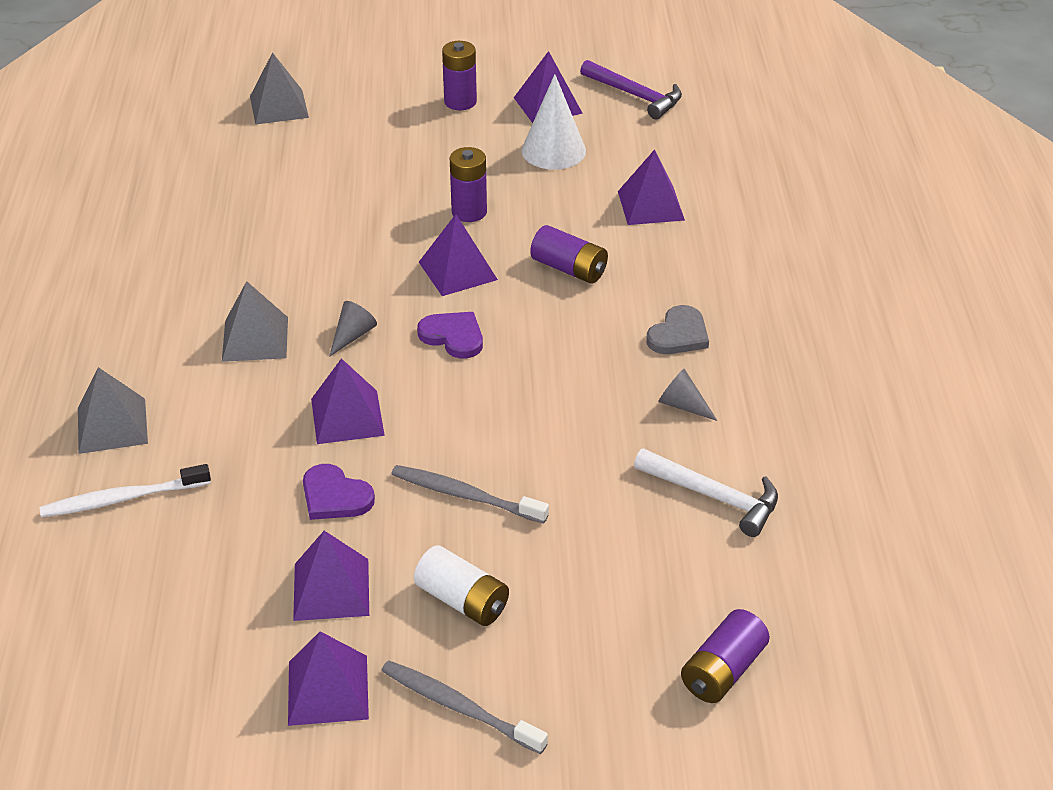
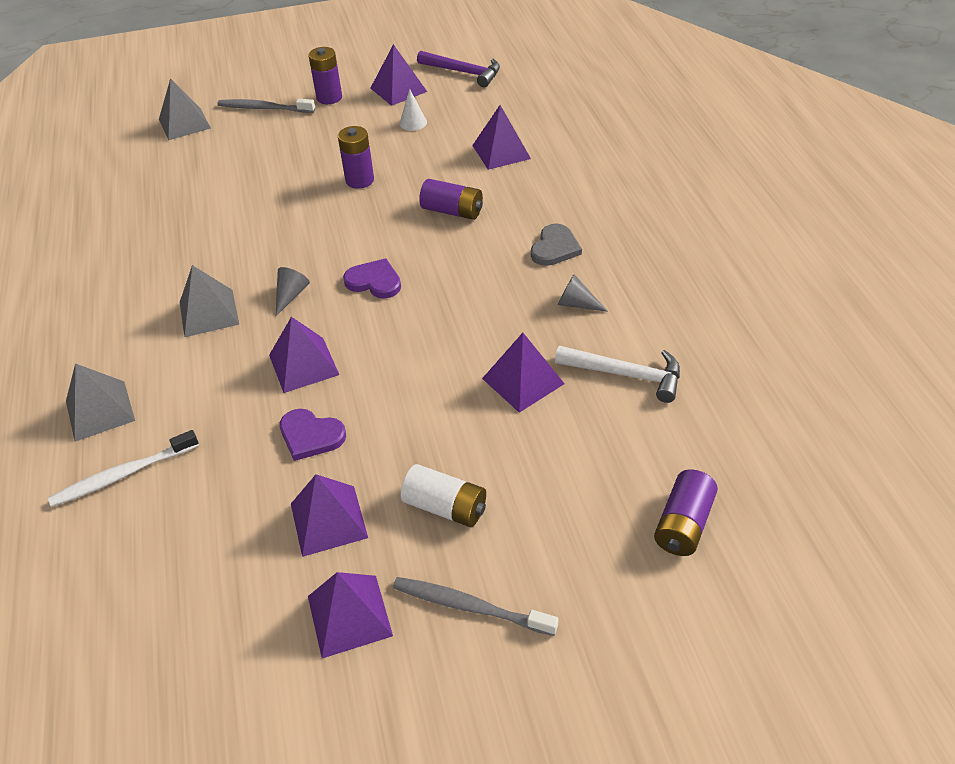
camera: 10 degrees left, 5 degrees up
grey toothbrush [392,465,549,523] -> grey toothbrush moved to [217,99,315,113]
purple pyramid [419,214,498,296] -> purple pyramid moved to [482,333,565,413]
white cone [522,74,586,170] -> white cone [399,89,427,131], size x0.54

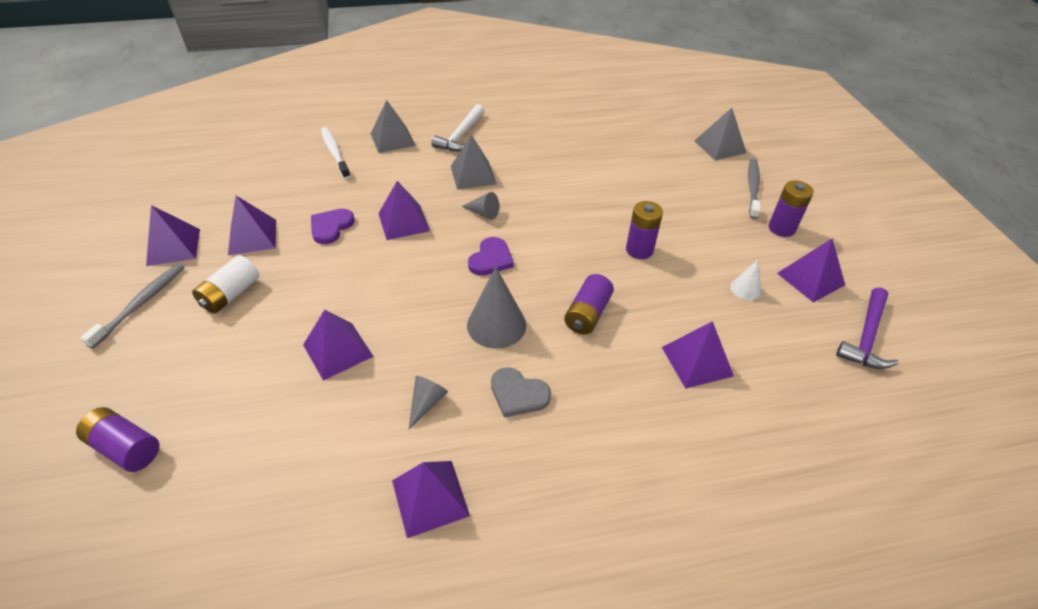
camera: 90 degrees right, 0 degrees up
white hammer [555,346,680,403] -> white hammer moved to [431,104,485,151]
none -> purple pyramid [392,461,470,538]
none -> grey cone [467,267,526,349]

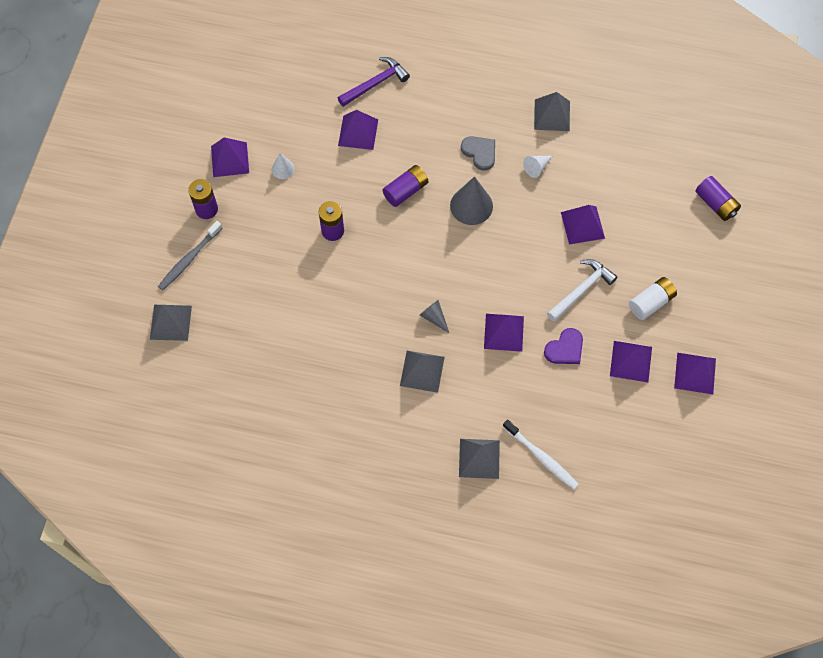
camera: 155 degrees left, 20 degrees up
grey toothbrush [80,263,185,349] -> none
white toothbrush [321,127,350,179] -> white toothbrush turned 45 degrees counterclockwise [503,419,579,489]
purple pyramid [392,461,470,538] -> grey pyramid [534,92,570,131]
grey cone [408,376,448,430] -> white cone [523,156,552,178]
white hammer [431,104,485,151] -> white hammer moved to [547,259,617,322]
purple heart [468,237,514,276] -> none
purple hammer [836,287,899,369] -> purple hammer moved to [338,57,410,107]

